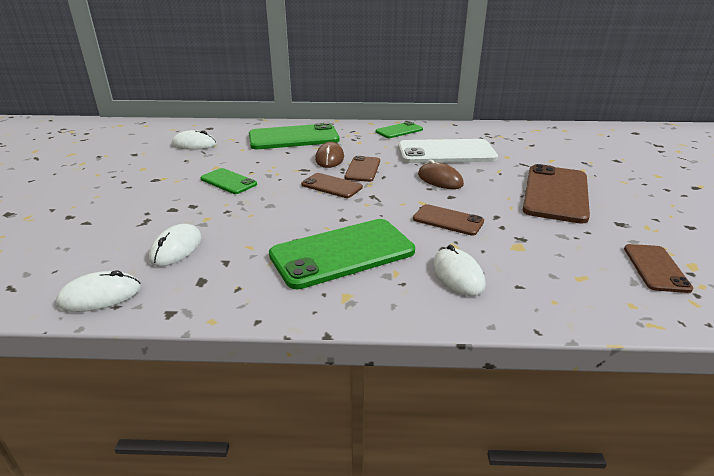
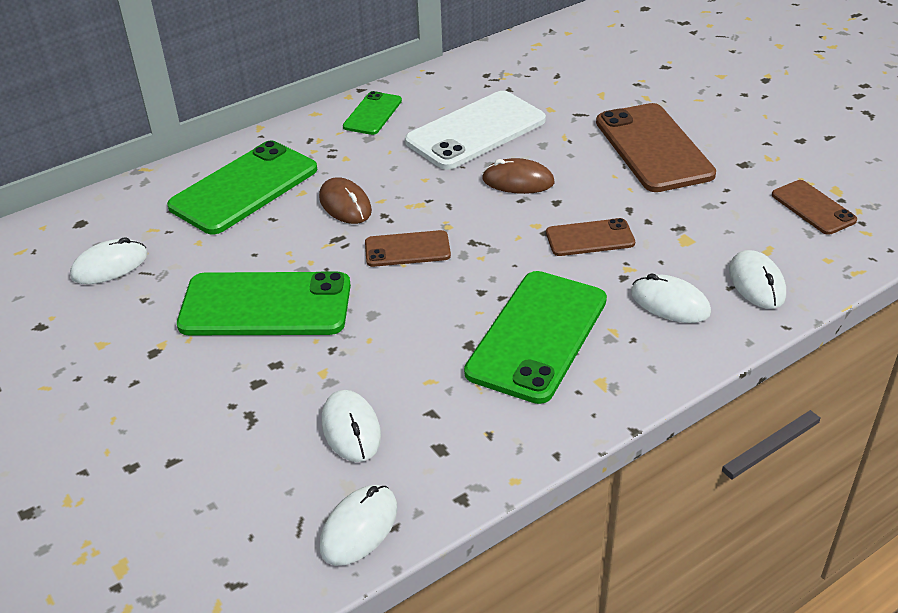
camera: 35 degrees left, 10 degrees up
green phone [200,168,257,194] -> green phone [177,271,351,335], size x1.86
brown phone [345,156,380,182] -> none
none -> white mouse [729,250,786,309]

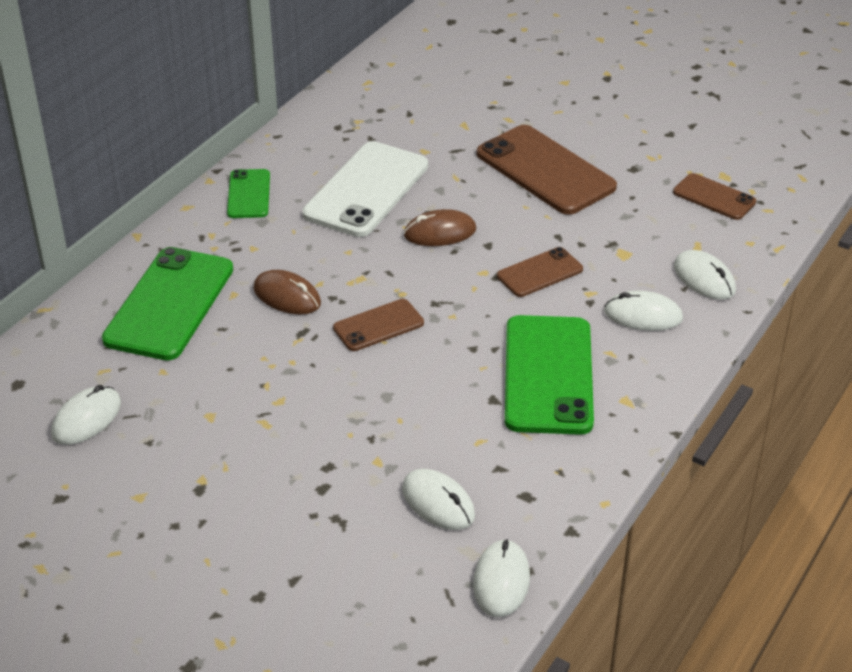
camera: 25 degrees left, 0 degrees up
green phone [177,271,351,335] -> none

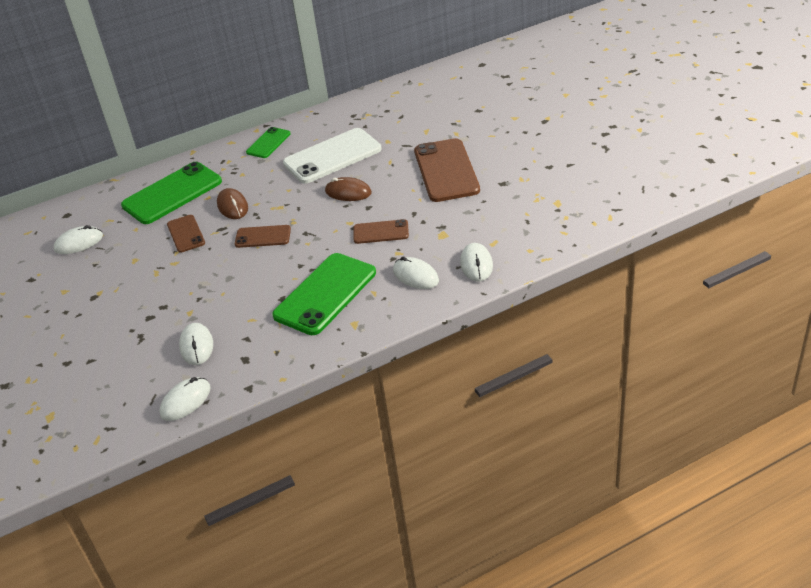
camera: 35 degrees right, 0 degrees up
brown phone [673,173,756,220] -> brown phone moved to [167,215,205,253]

